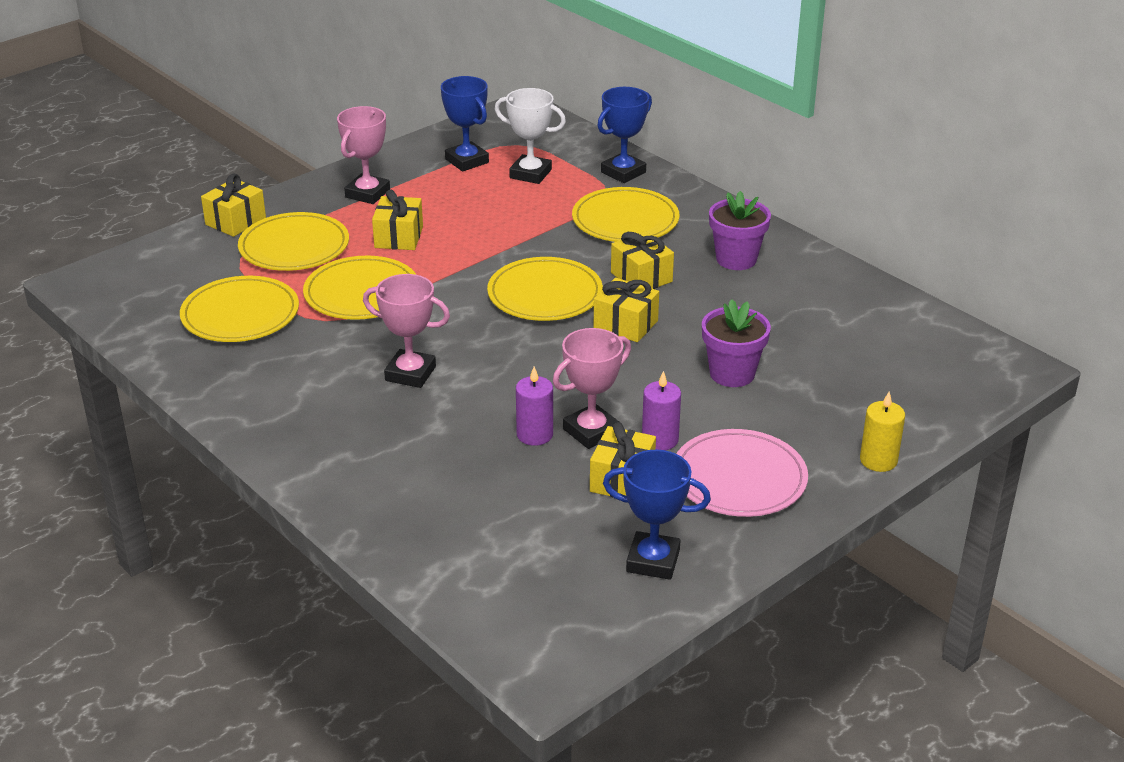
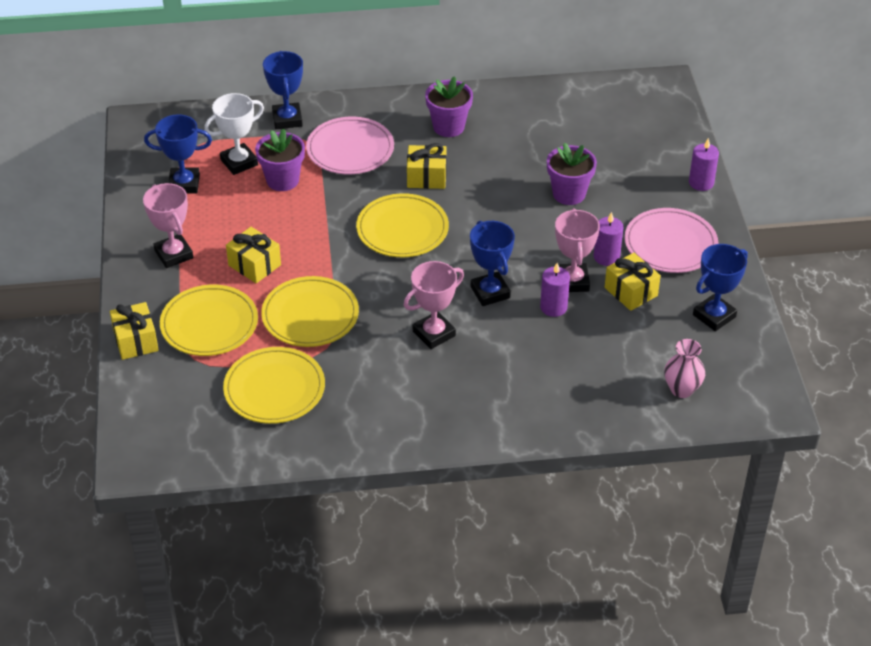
camera: 55 degrees left, 10 degrees up
yellow plate [572,187,680,242] -> pink plate [306,117,394,174]
yellow gift [594,278,659,342] -> none
yellow candle [860,391,905,472] -> purple candle [689,138,719,191]
none -> purple flower pot [255,129,305,191]
none -> blue trophy [470,220,515,306]
none -> pink vase [664,339,705,398]

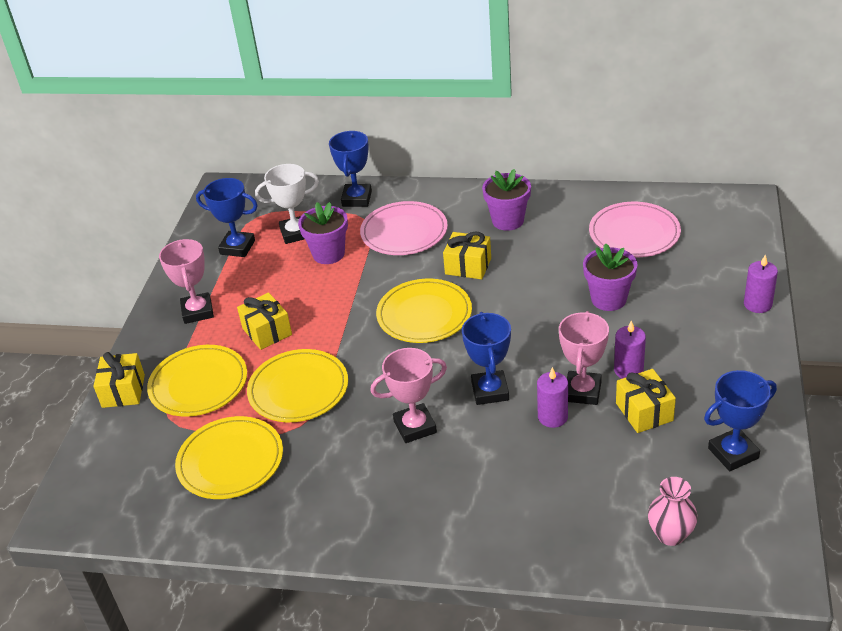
camera: 20 degrees right, 5 degrees down
pink plate [625,208,719,273] -> pink plate moved to [589,202,681,257]

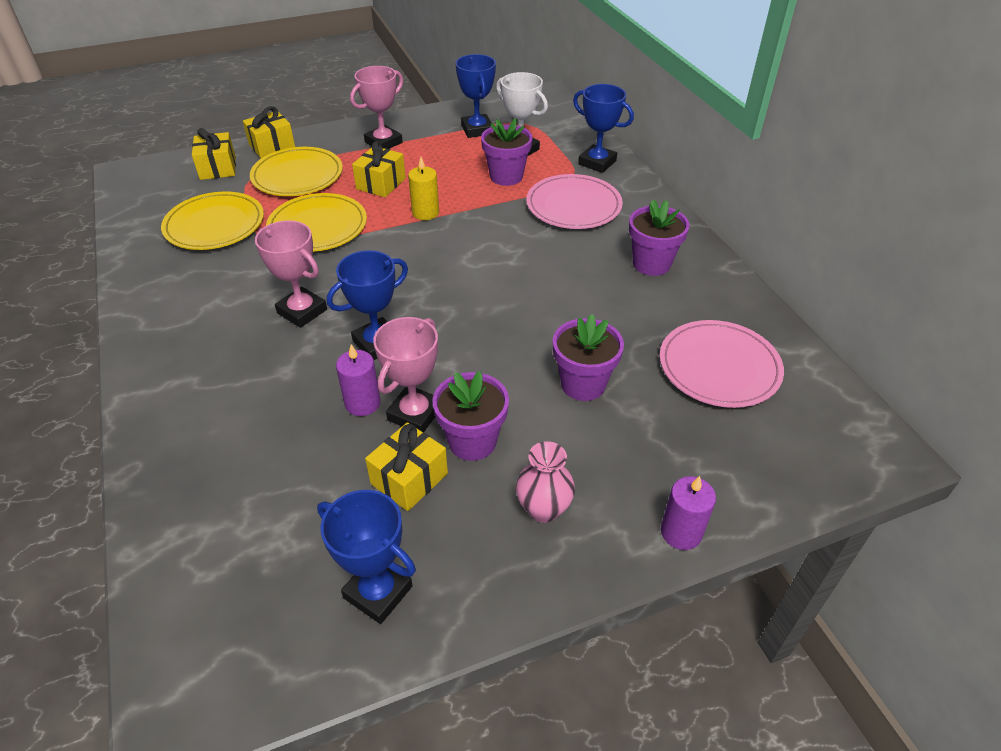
camera: 55 degrees right, 5 degrees up
blue trophy [329,131,372,207] -> blue trophy turned 60 degrees clockwise [573,84,634,173]
yellow plate [376,279,472,343] -> none
yellow gift [443,231,491,279] -> yellow gift moved to [192,128,236,180]
pink trophy [559,311,609,405] -> pink trophy turned 45 degrees counterclockwise [373,317,438,432]
purple candle [614,320,646,379] -> purple flower pot [432,371,509,461]
pink vase [648,477,698,546] -> pink vase moved to [516,441,575,523]
none -> yellow candle [408,157,439,220]

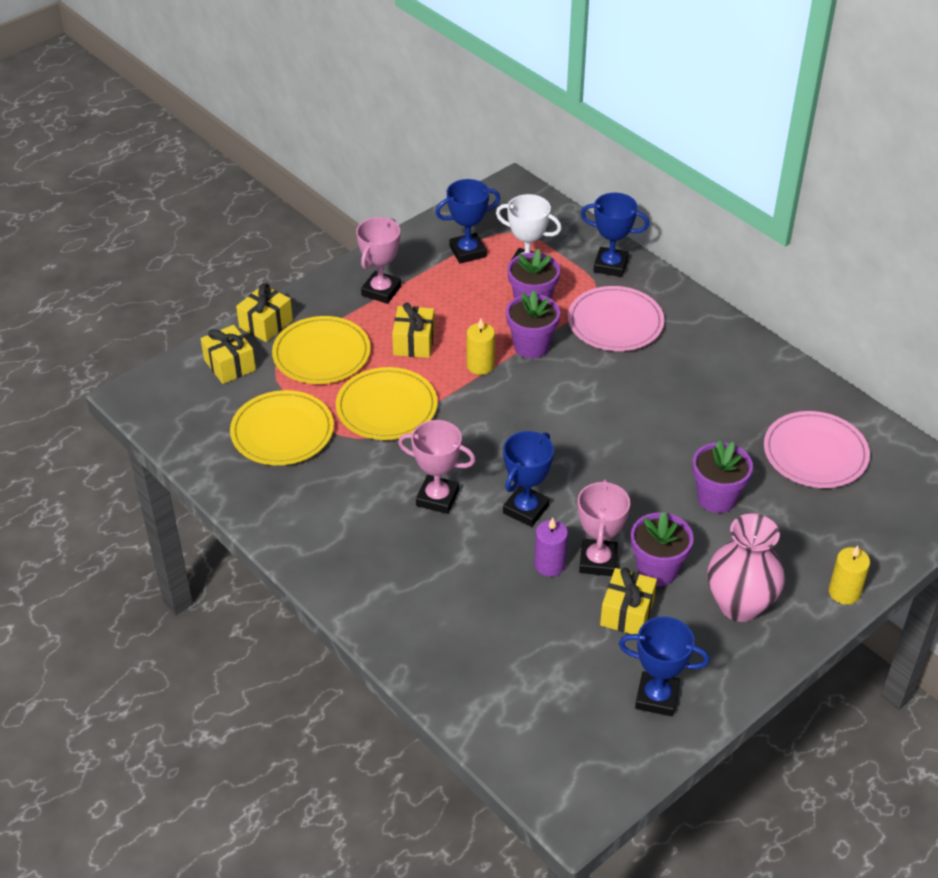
camera: 20 degrees left, 0 degrees up
blue trophy [455,54,496,138] -> blue trophy turned 75 degrees counterclockwise [435,179,500,263]
pink vase [516,441,575,523] -> pink vase [708,513,785,622], size x1.64
purple flower pot [629,199,690,276] -> purple flower pot moved to [506,291,560,359]
purple candle [661,476,716,550] -> yellow candle [829,545,870,605]

